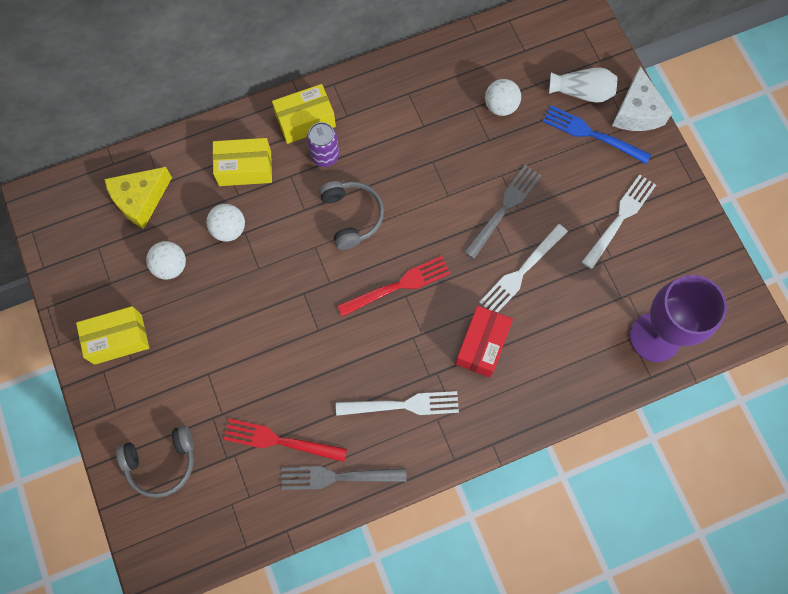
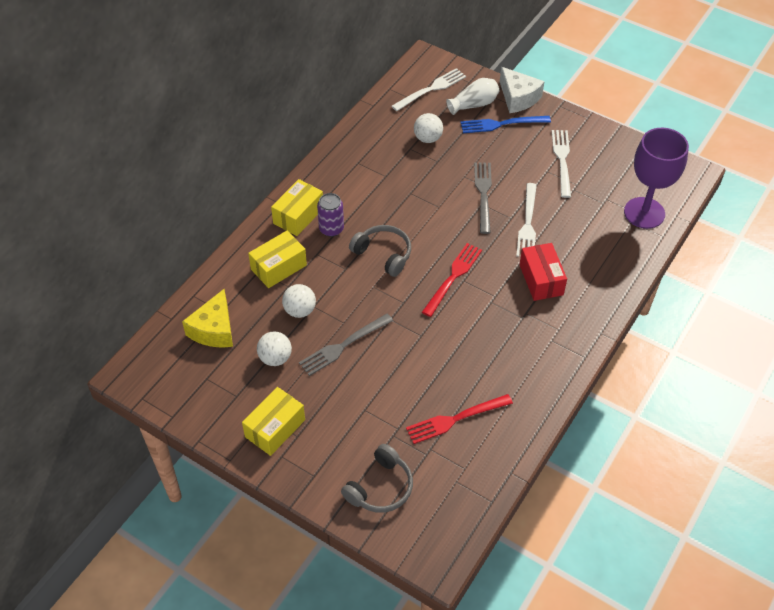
camera: 35 degrees left, 20 degrees down
grey fork [281,466,407,490] -> grey fork moved to [299,313,393,376]
white fork [336,391,459,416] -> white fork moved to [391,68,466,111]

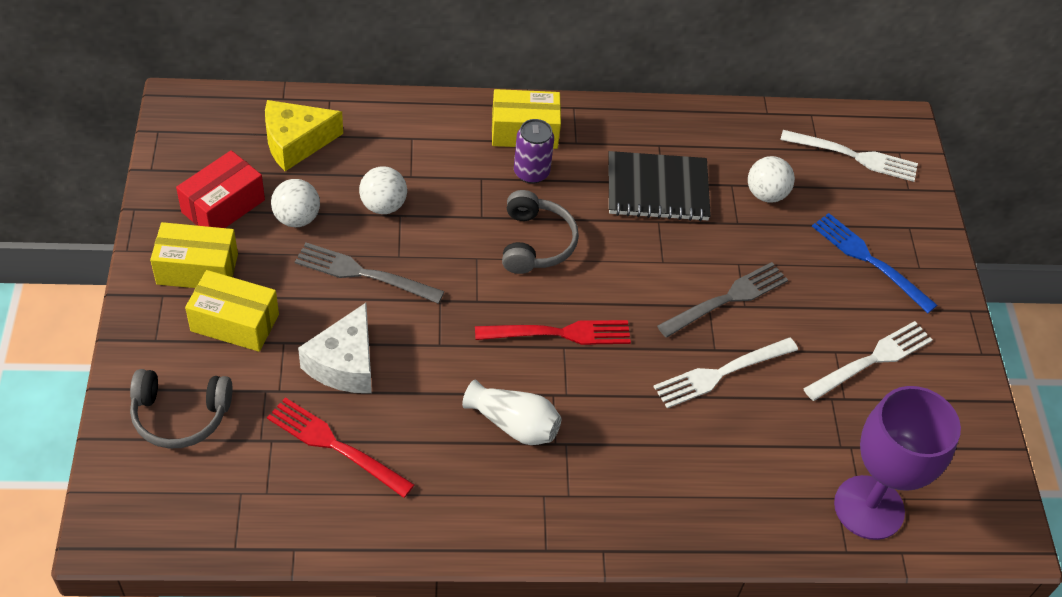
camera: 50 degrees right, 0 degrees up
yellow box [248,231,307,288] -> yellow box moved to [185,270,279,352]
white vase [446,78,499,115] -> white vase moved to [462,379,561,445]
white cheese [500,67,545,113] -> white cheese moved to [298,303,372,393]
red box [519,243,567,301] -> red box moved to [176,150,265,228]
none -> black notebook [608,151,711,221]

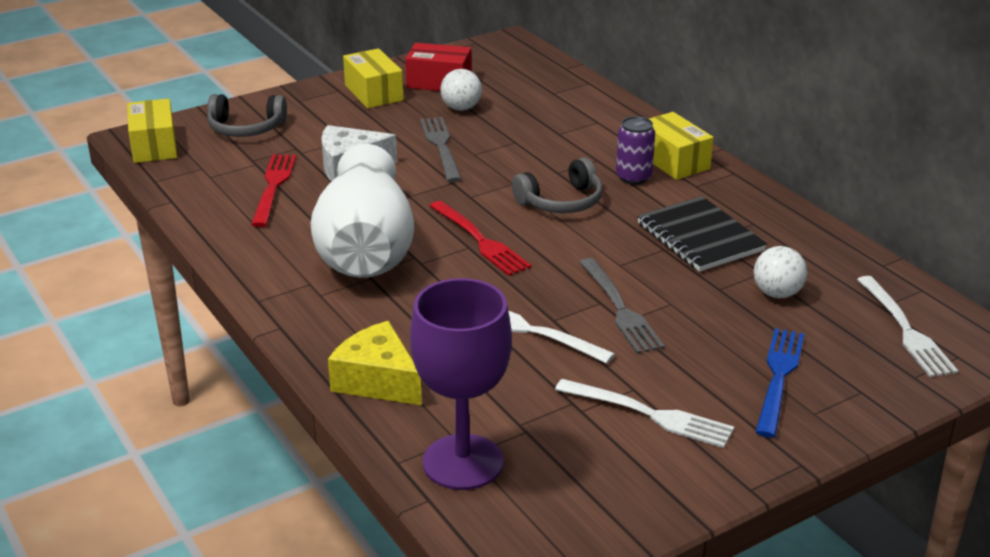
camera: 65 degrees right, 20 degrees down
grey headphones [130,369,232,448] -> grey headphones turned 60 degrees counterclockwise [207,94,287,137]
yellow box [185,270,279,352] -> yellow box moved to [127,98,177,163]
yellow cheese [265,100,343,171] -> yellow cheese moved to [328,321,422,405]
white ball [359,166,407,214] -> none
white vase [462,379,561,445] -> white vase [311,144,414,278], size x2.10
grey fork [657,262,788,338] -> grey fork turned 45 degrees clockwise [579,258,665,354]

